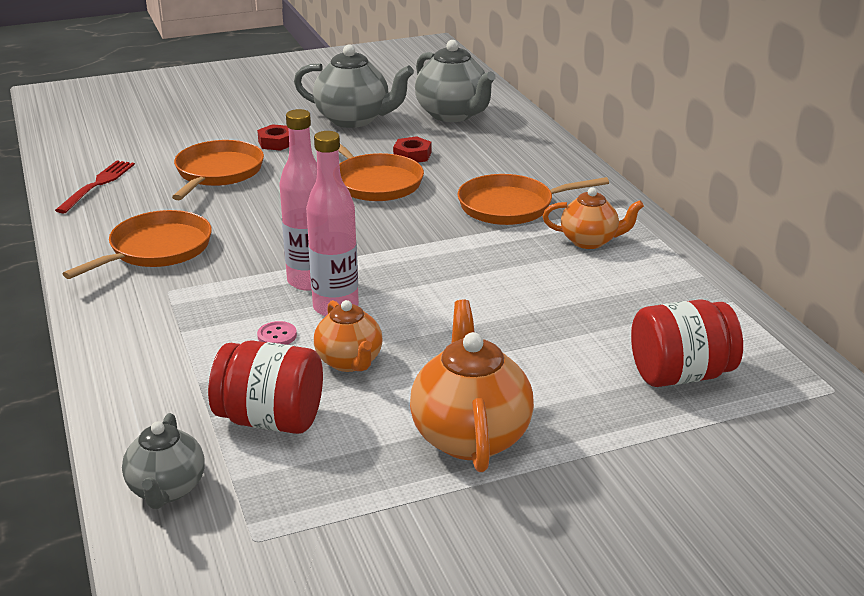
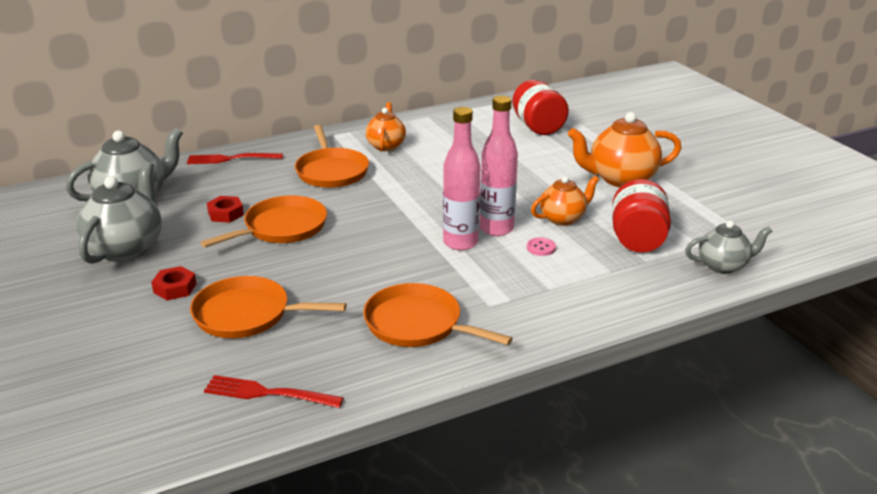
camera: 95 degrees left, 0 degrees up
none -> red fork [187,153,283,164]

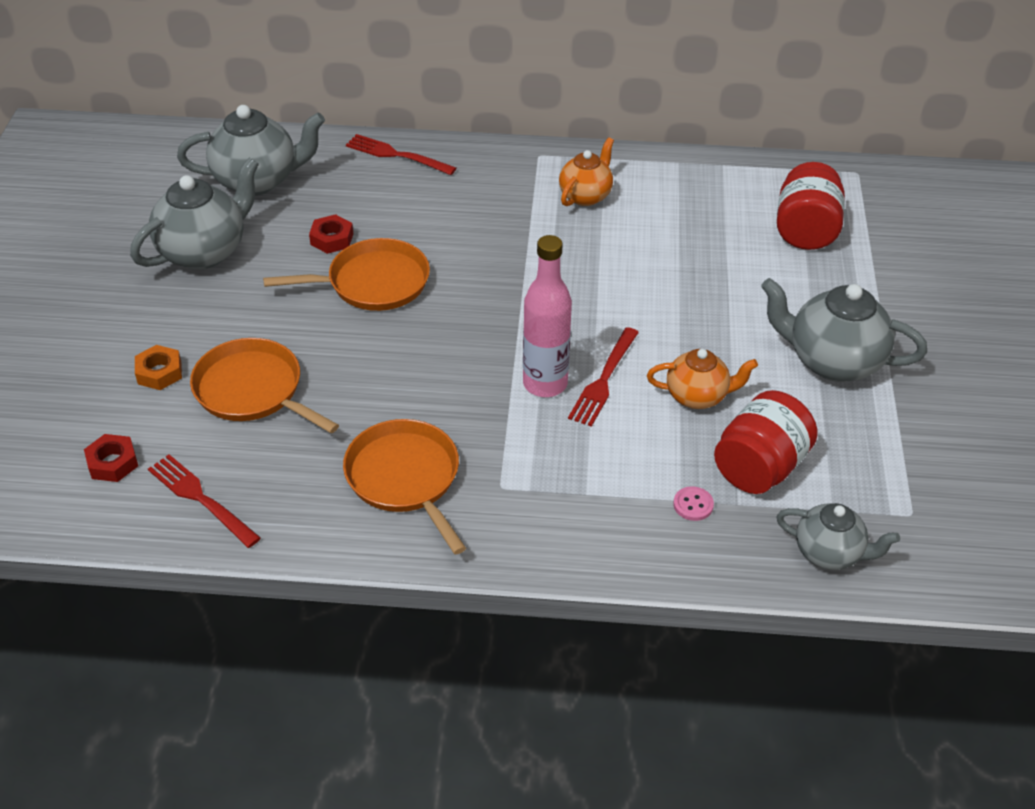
camera: 30 degrees right, 15 degrees up
red nut [151,266,197,300] -> red nut moved to [84,434,138,482]
orange pan [295,125,369,188] -> none
pink bottle [480,96,518,236] -> red fork [568,327,639,427]
pink button [527,238,556,256] -> pink button moved to [673,486,714,521]
orange teapot [568,112,682,187] -> grey teapot [761,278,927,382]
none -> orange nut [135,345,182,390]

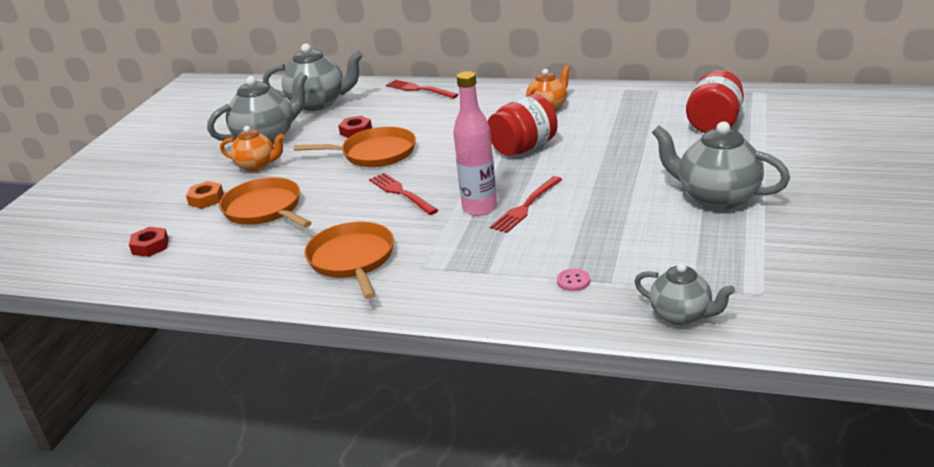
camera: 15 degrees right, 15 degrees down
red fork [148,454,261,548] -> red fork moved to [369,173,438,215]
orange teapot [647,349,758,409] -> orange teapot moved to [220,126,284,172]
red jar [714,390,818,494] -> red jar moved to [488,94,558,156]

